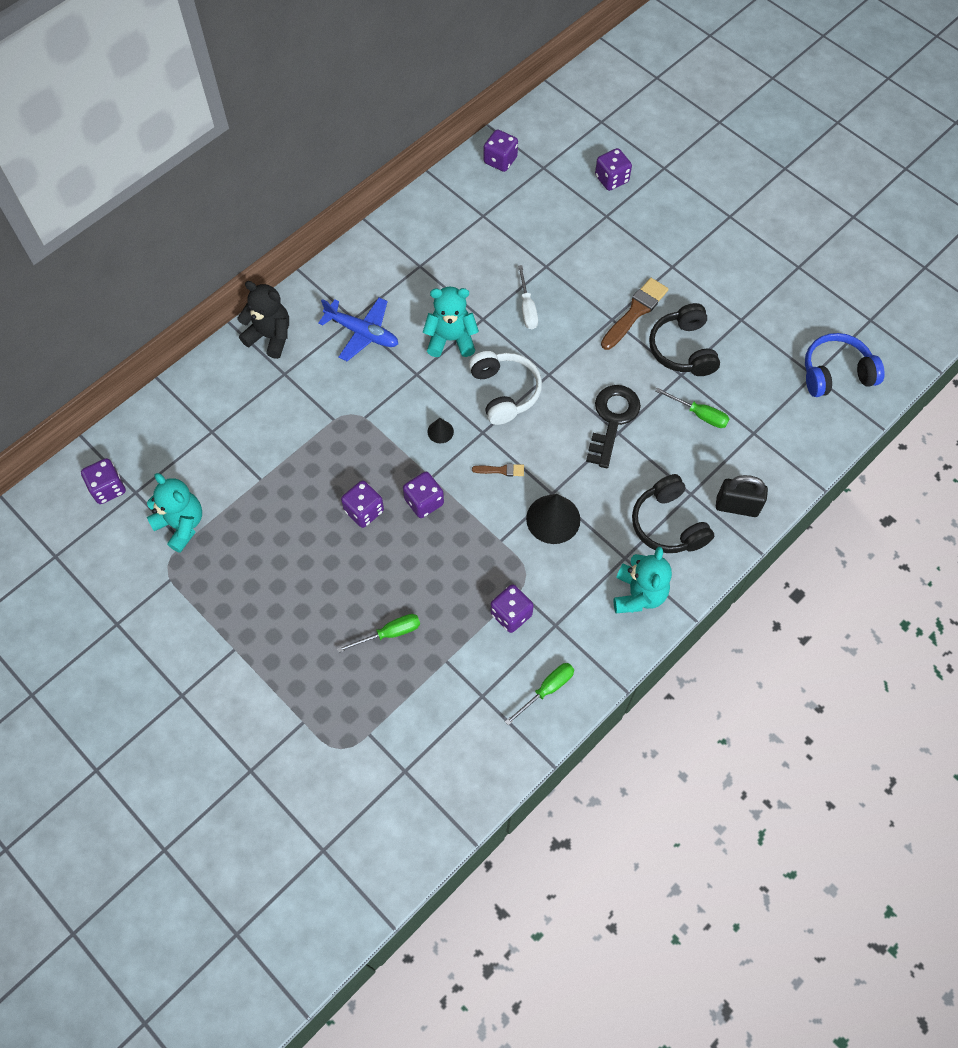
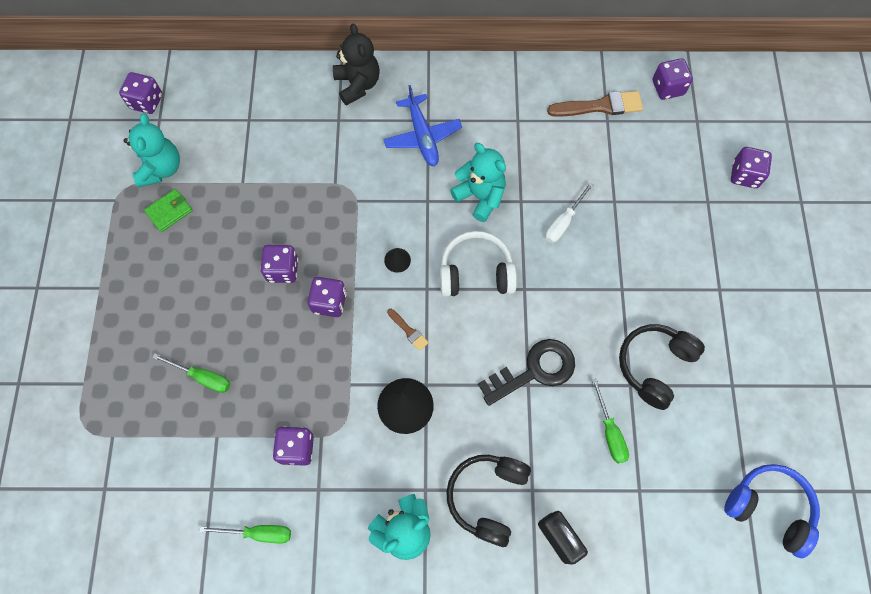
camera: 45 degrees right, 5 degrees up
white headphones [469,351,542,425] -> white headphones turned 120 degrees counterclockwise [440,231,517,297]
brown brush [601,278,668,350] -> brown brush moved to [547,91,643,117]
none -> green wallet [144,189,193,232]

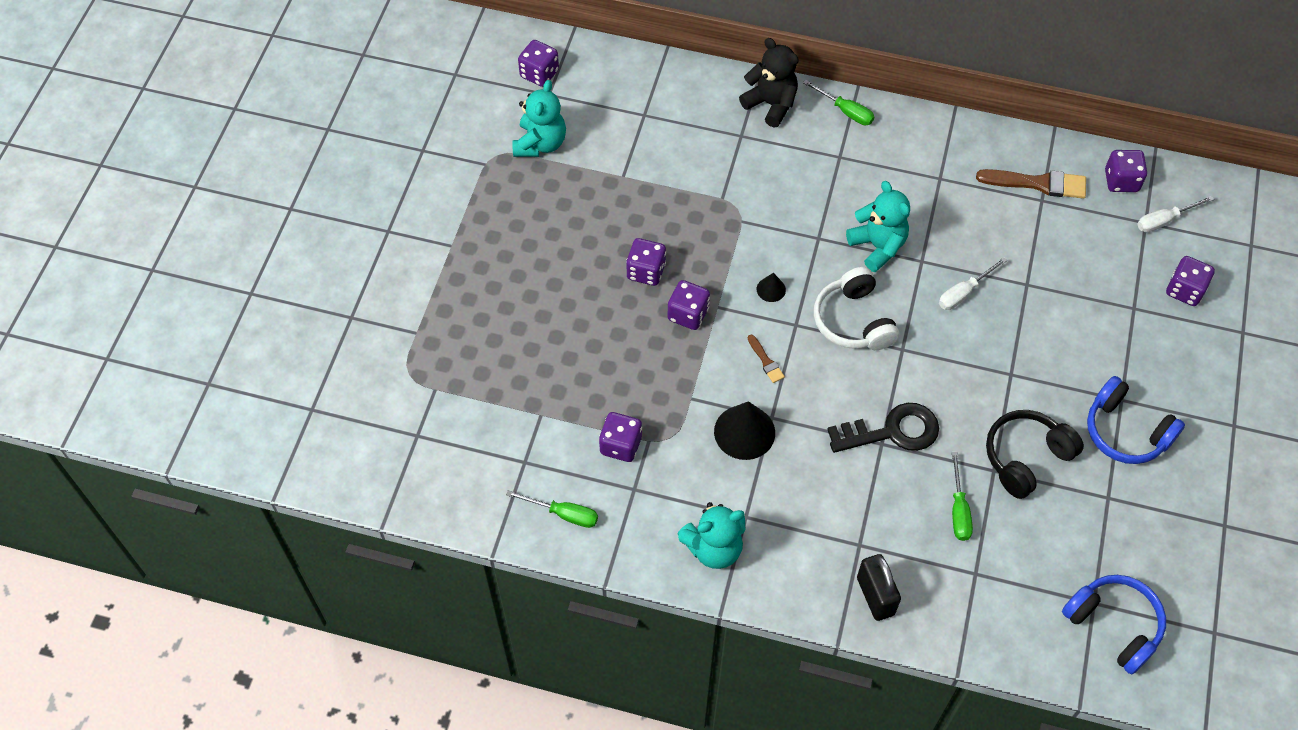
camera: 15 degrees right, 10 degrees down
green wallet [144,189,193,232] -> none
green screwdriver [152,353,230,393] -> green screwdriver moved to [803,80,874,125]
black teddy bear [333,24,380,106] -> black teddy bear turned 45 degrees counterclockwise [739,38,799,127]
blue plane [383,85,462,166] -> none
white headphones [440,231,517,297] -> white headphones turned 120 degrees counterclockwise [814,267,900,350]
black headphones [446,455,531,547] -> none
none -> blue headphones [1087,376,1185,464]
none -> white screwdriver [1137,196,1214,232]

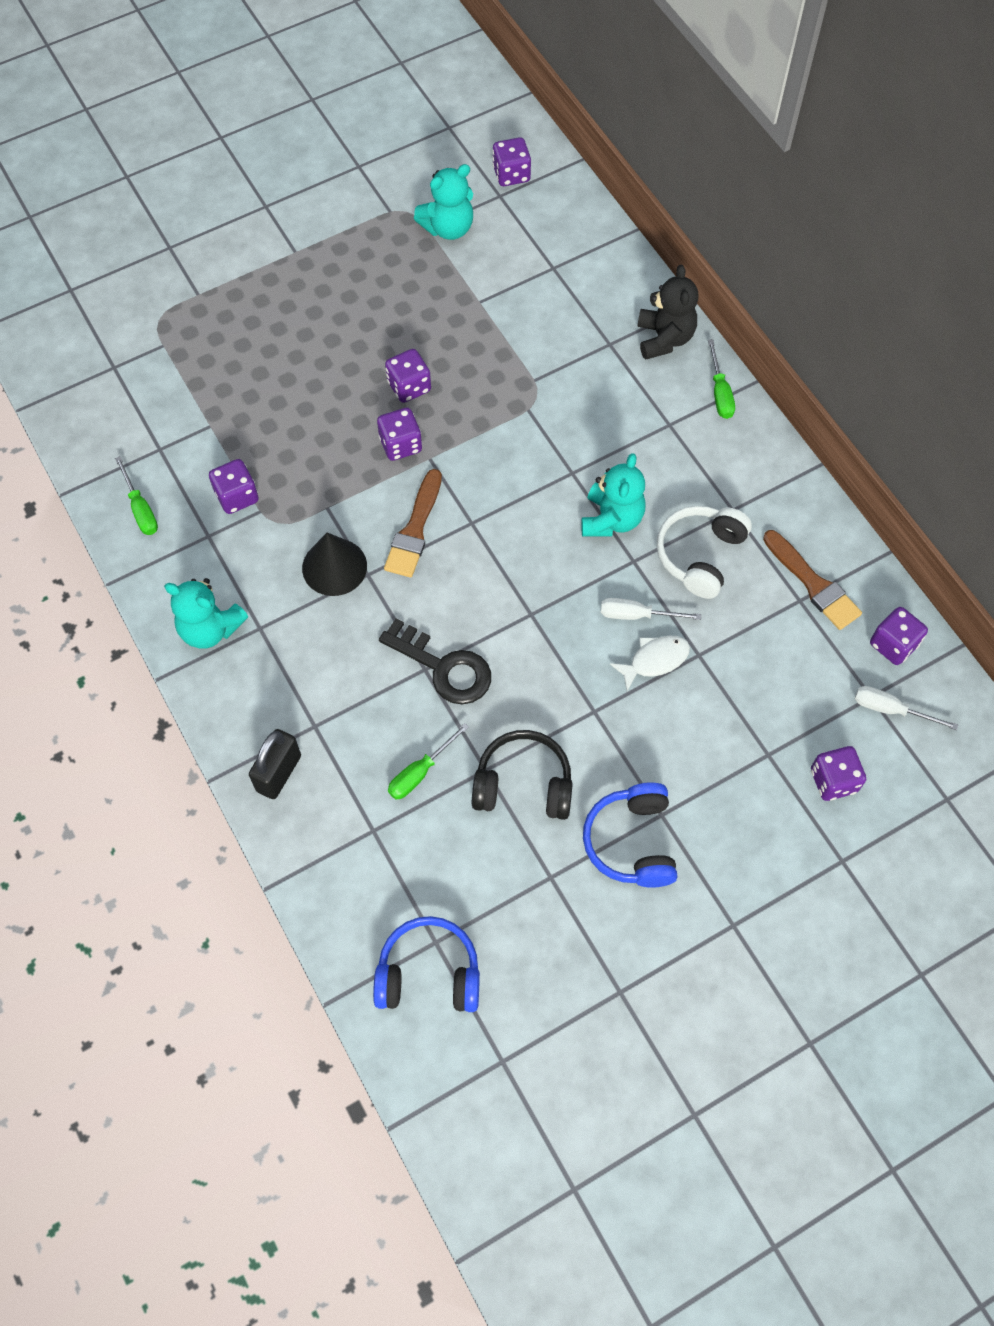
camera: 45 degrees right, 5 degrees up
brown brush [748,334,785,383] -> brown brush [384,469,442,578], size x1.97
black cone [757,273,786,302] -> none
white headphones [814,267,900,350] -> white headphones moved to [657,506,752,599]
blue headphones [1062,575,1166,675] -> blue headphones turned 90 degrees counterclockwise [373,916,480,1012]
none -> white fish [610,636,690,691]

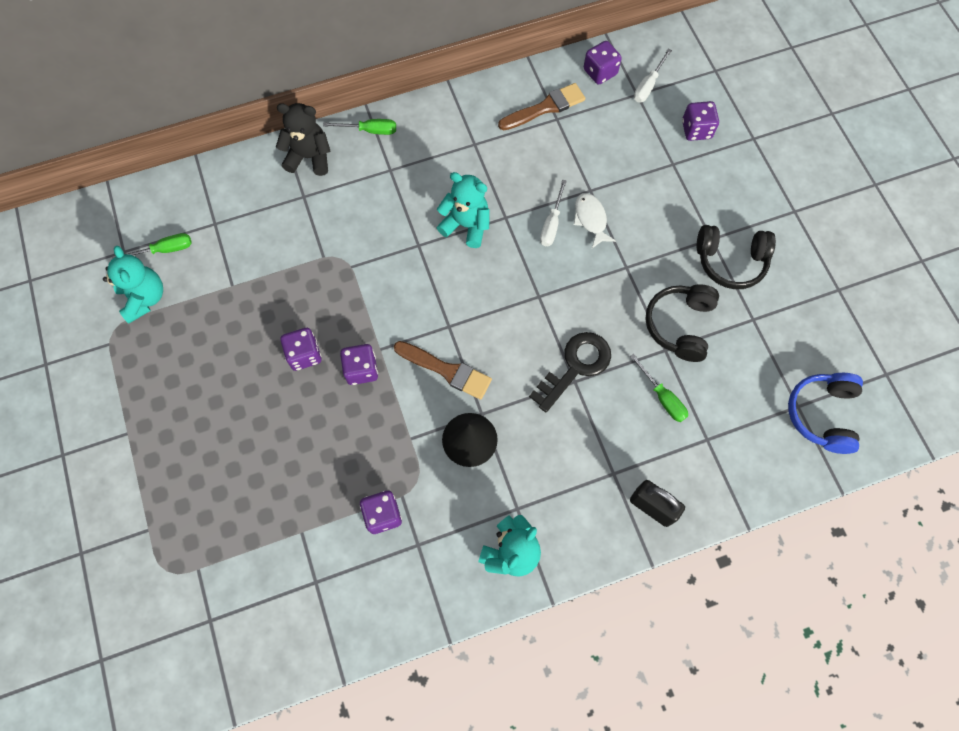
camera: 80 degrees left, 5 degrees up
green screwdriver [115,456,158,535] -> green screwdriver moved to [112,233,192,258]
purple dice [492,137,531,186] -> none
blue headphones [583,782,677,888] -> black headphones [697,225,776,289]
white headphones [657,506,752,599] -> none

